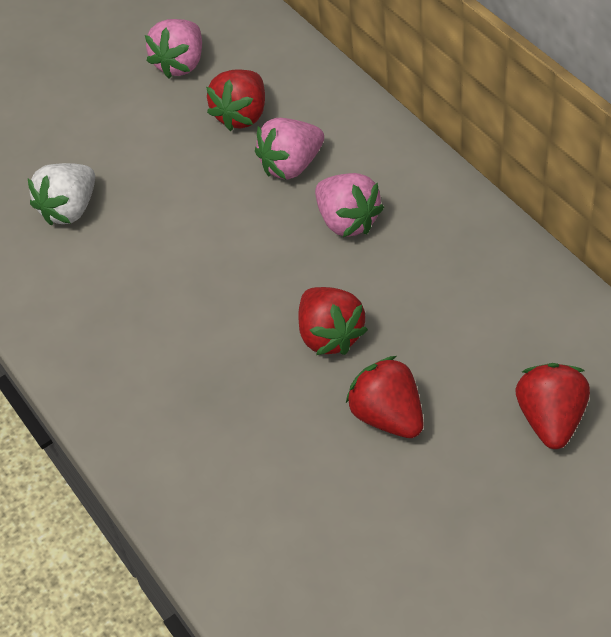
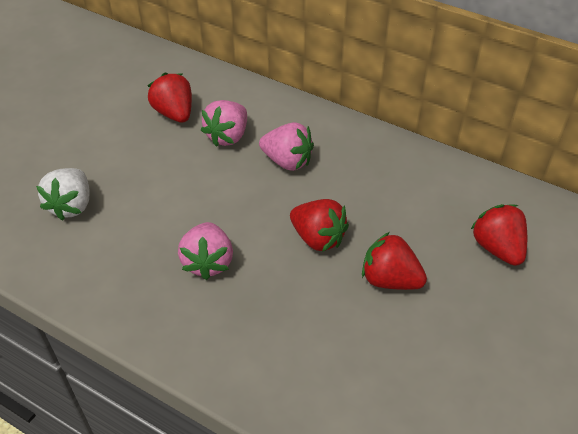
camera: 30 degrees left, 5 degrees down
pink strawberry [145,19,202,78] -> pink strawberry moved to [178,222,233,280]
red strawberry [206,70,265,131] -> red strawberry turned 150 degrees clockwise [148,73,192,123]

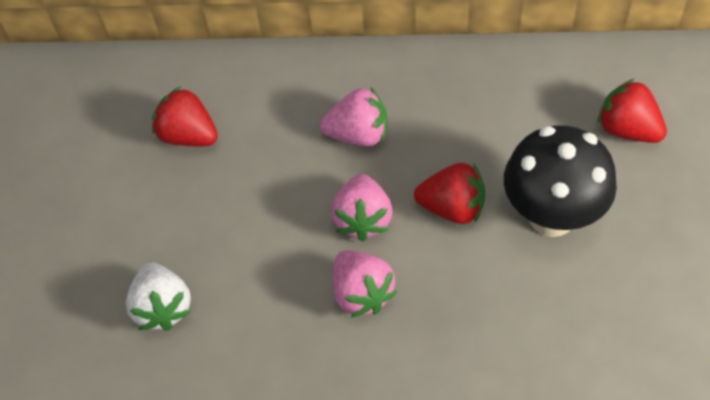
camera: 25 degrees left, 10 degrees up
pink strawberry [201,100,247,147] -> pink strawberry moved to [331,174,393,241]
red strawberry [362,232,427,290] -> black mushroom [504,125,617,237]

